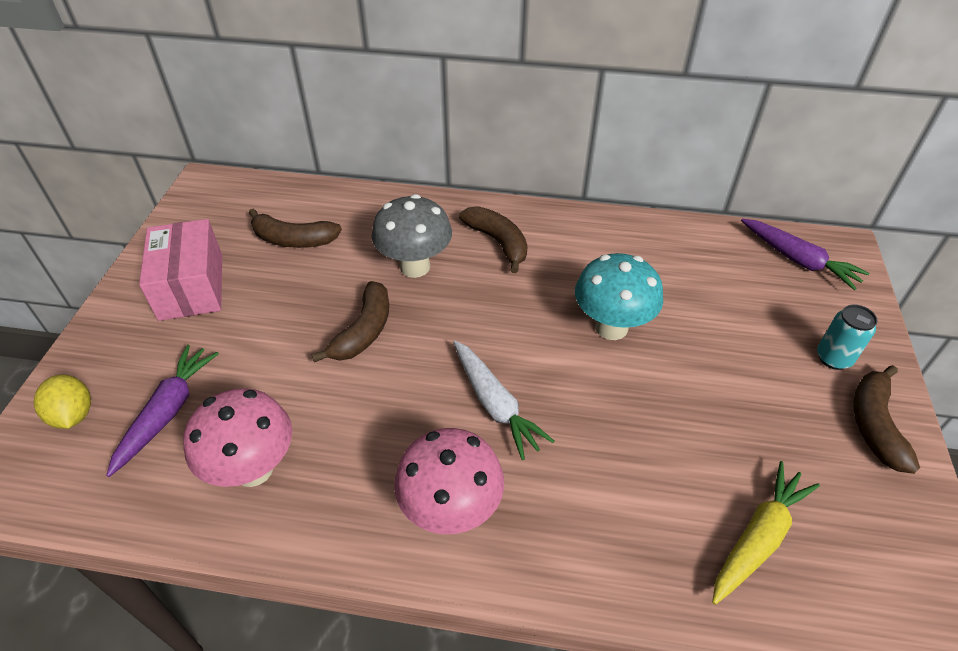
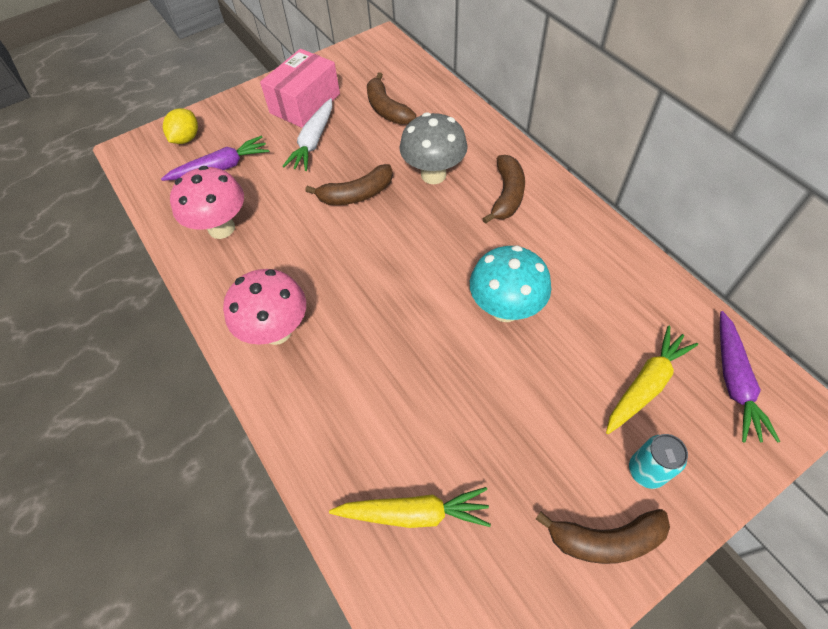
camera: 50 degrees right, 10 degrees up
white carrot [453,341,555,460] -> white carrot moved to [282,98,332,171]
brown banana [854,365,920,474] -> brown banana turned 150 degrees counterclockwise [536,509,670,564]
none -> yellow carrot [606,325,698,434]

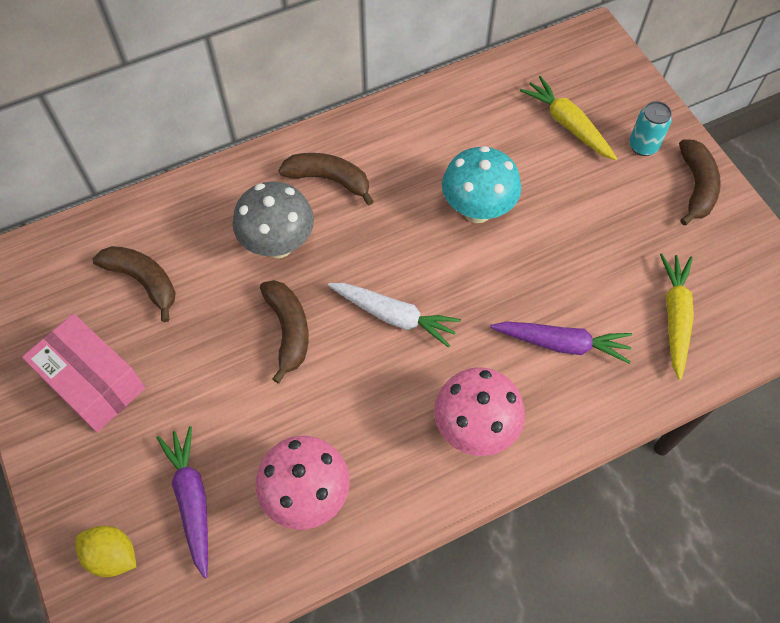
camera: 85 degrees left, 5 degrees up
white carrot [282,98,332,171] -> white carrot moved to [328,283,461,348]
brown banana [367,72,416,124] -> brown banana turned 120 degrees counterclockwise [92,246,176,322]
purple carrot [720,311,780,443] -> purple carrot moved to [490,321,632,364]

